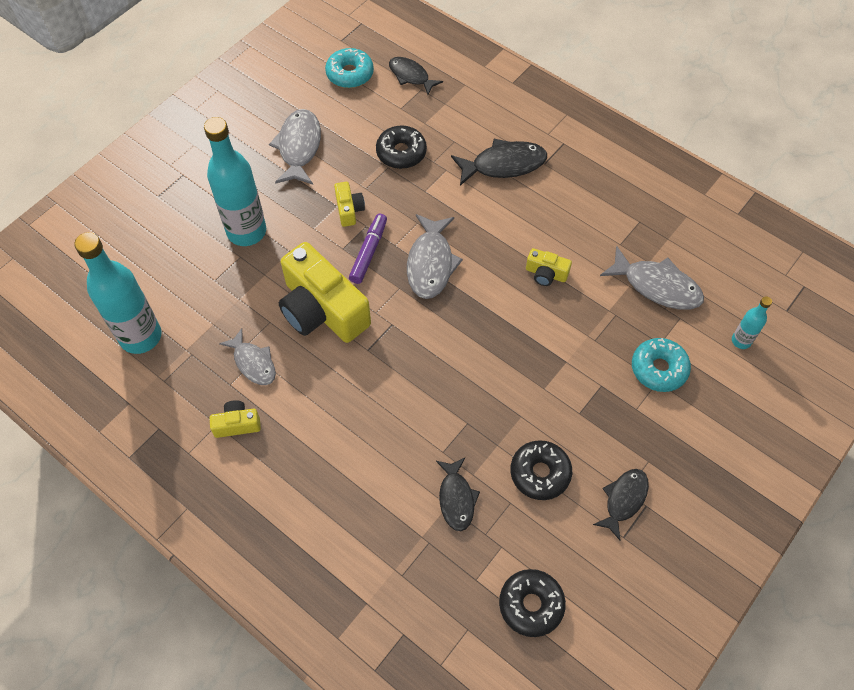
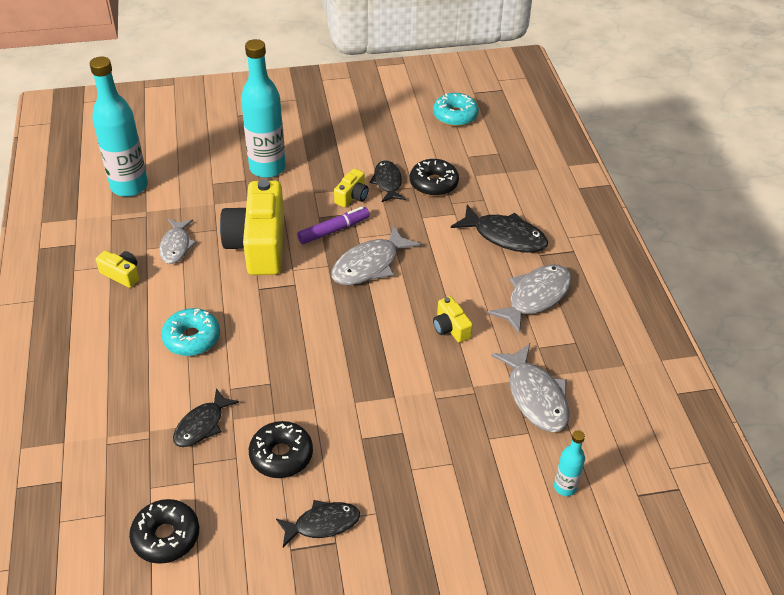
camera: 40 degrees right, 15 degrees down
grey fish [269,109,321,185] -> grey fish moved to [487,265,572,335]
black fish [389,57,443,95] -> black fish moved to [370,160,406,202]
turquoise donut [632,338,691,392] -> turquoise donut moved to [161,308,220,356]

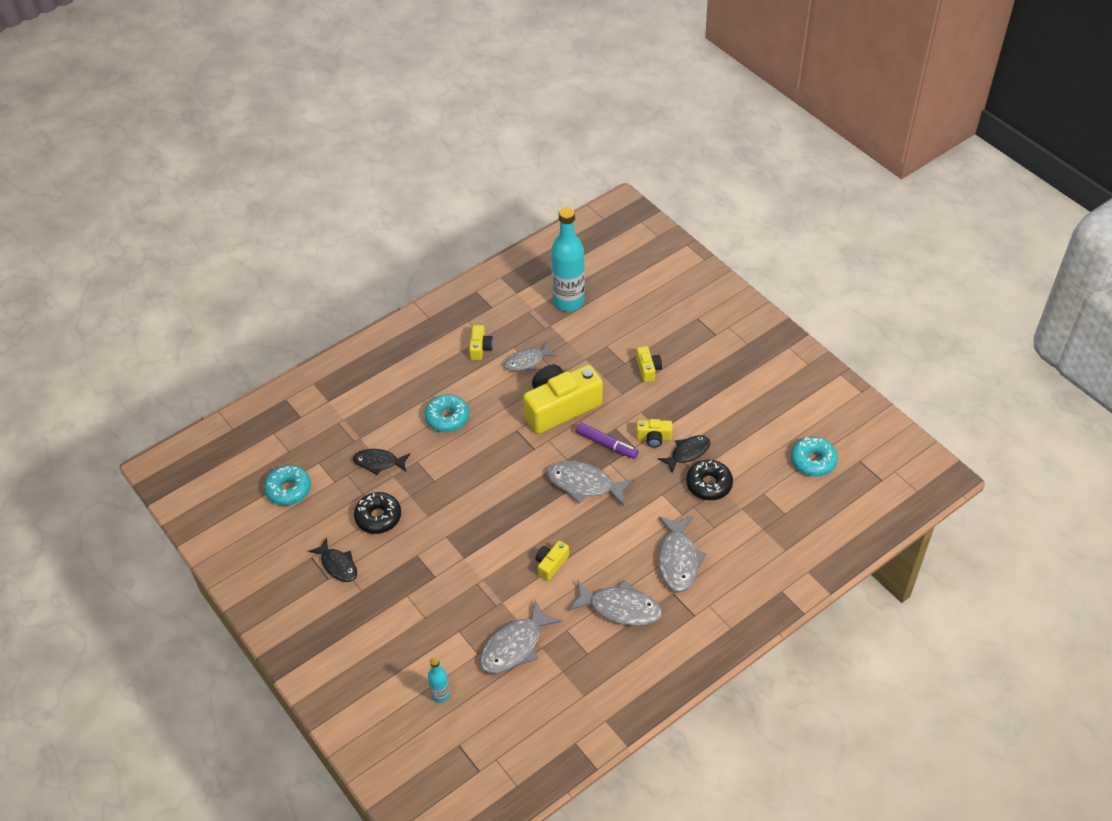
camera: 65 degrees right, 5 degrees up
black donut [129,499,199,564] -> turquoise donut [264,465,311,506]
turquoise bottle [241,39,286,178] -> yellow camera [636,346,662,382]
black fish [451,204,548,253] -> grey fish [658,516,707,592]

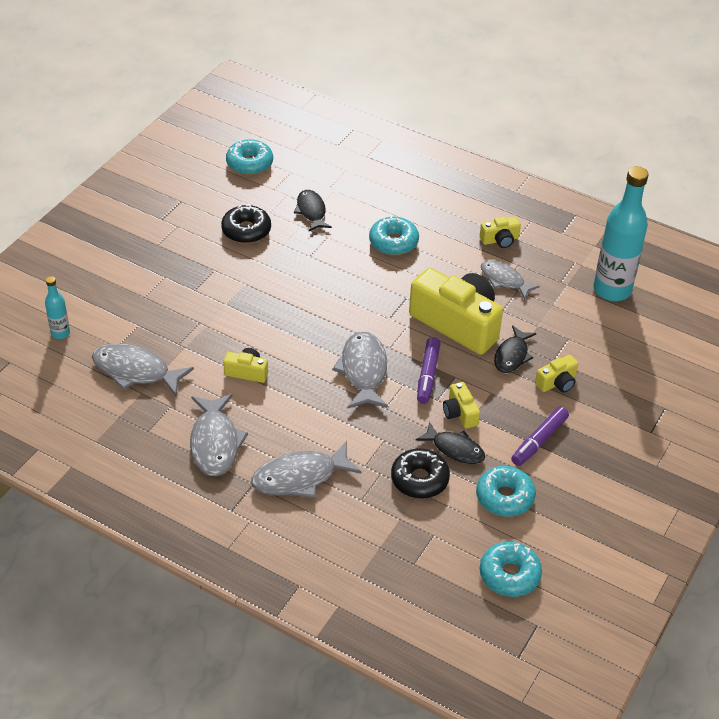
camera: 65 degrees right, 5 degrees down
black fish [308,538,357,582] -> black fish moved to [494,325,537,373]
none -> turquoise donut [476,466,536,517]
none -> purple marker [511,406,569,466]

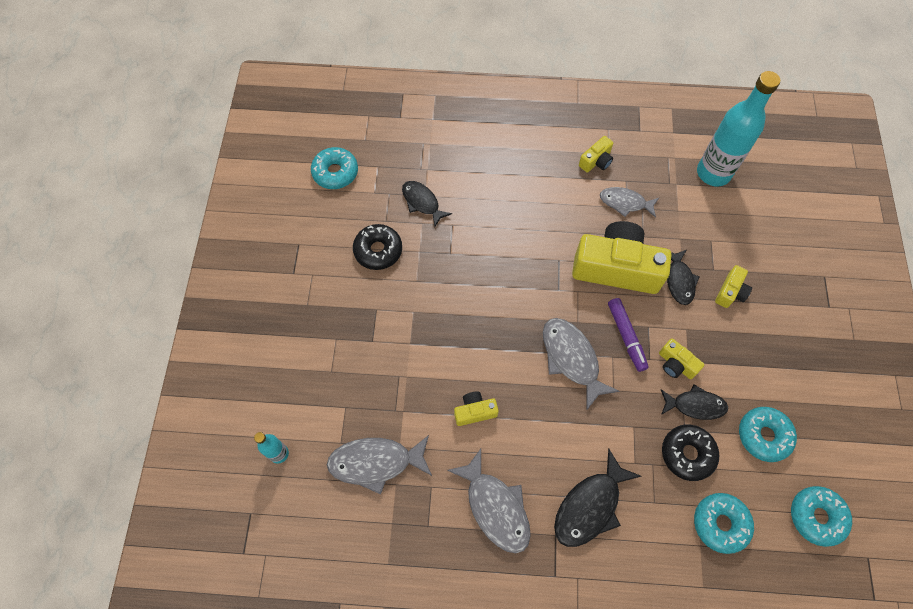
camera: 25 degrees left, 20 degrees up
grey fish [251,441,362,498] -> black fish [554,449,641,547]
turquoise donut [369,216,419,255] -> turquoise donut moved to [694,493,754,554]
purple marker [511,406,569,466] -> none

